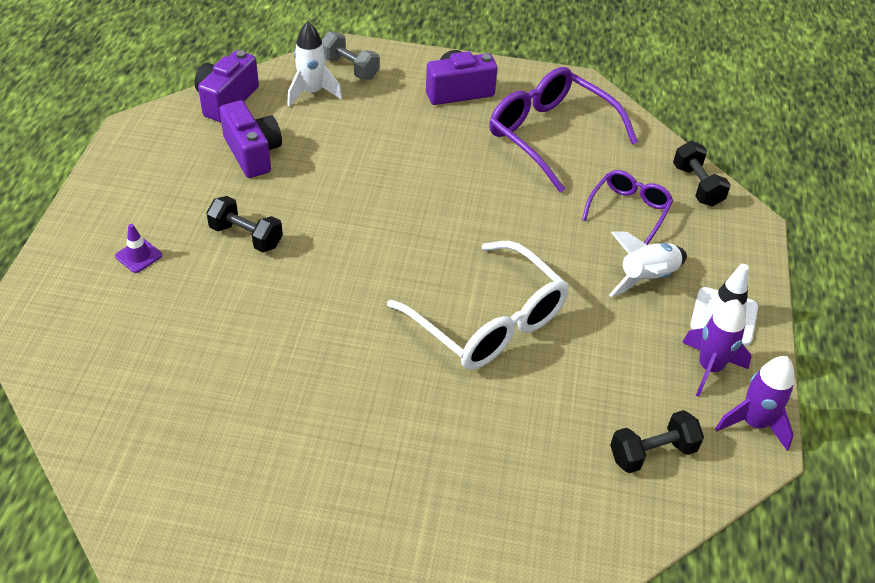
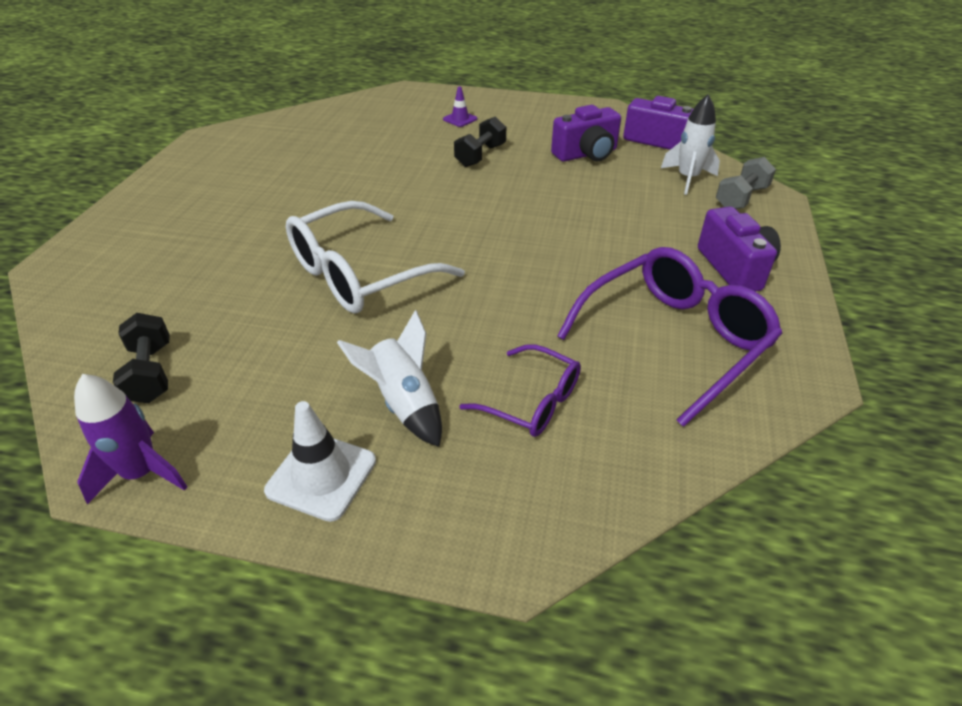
camera: 95 degrees right, 5 degrees down
black dumbbell [673,141,731,206] -> none
purple rocket [682,299,752,397] -> none

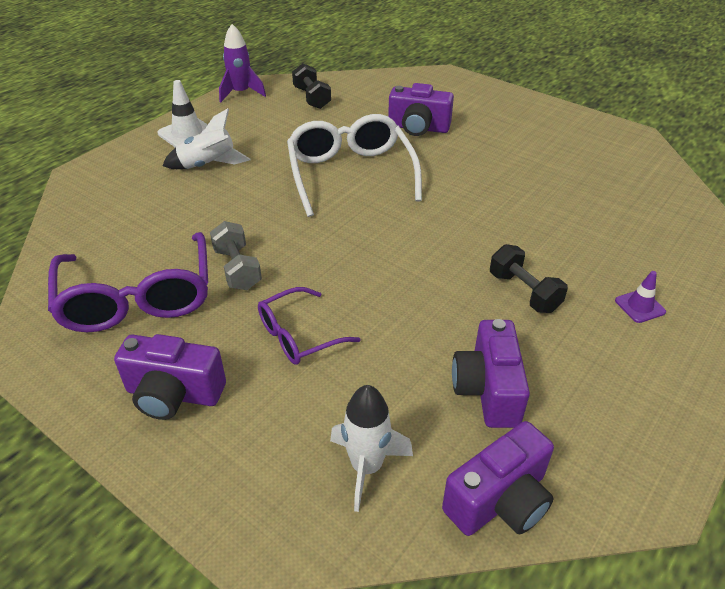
camera: 115 degrees right, 0 degrees up
black dumbbell [113,313,170,403] -> black dumbbell turned 60 degrees clockwise [292,63,331,109]
purple glasses [459,344,581,437] -> purple glasses moved to [258,287,361,365]
grey dumbbell [716,157,776,209] -> grey dumbbell moved to [210,221,262,290]
none -> purple camera [388,83,454,136]

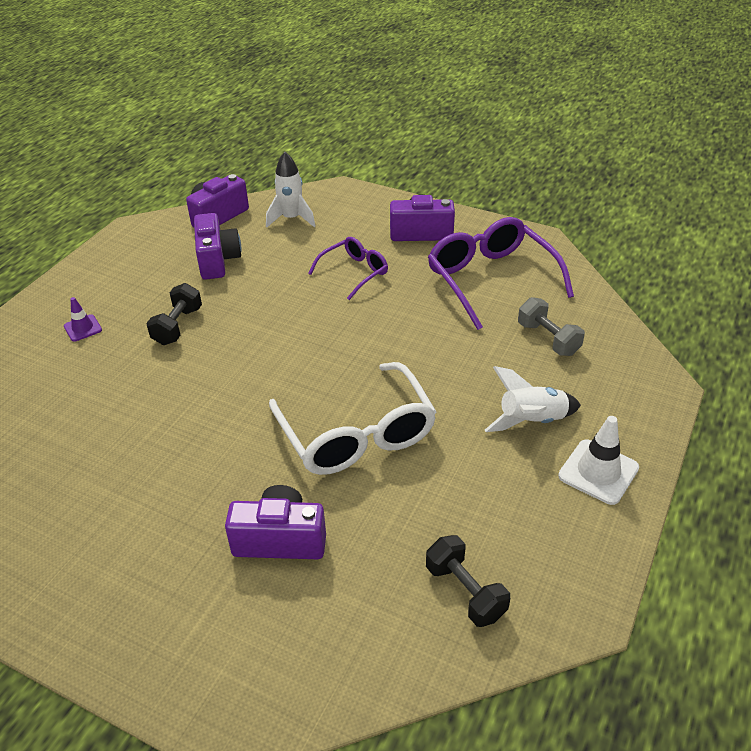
camera: 170 degrees right, 0 degrees up
grey dumbbell [210,221,262,290] -> grey dumbbell moved to [518,297,585,356]
purple rocket [219,24,266,102] -> none
black dumbbell [490,244,568,313] -> black dumbbell turned 60 degrees clockwise [146,283,202,345]

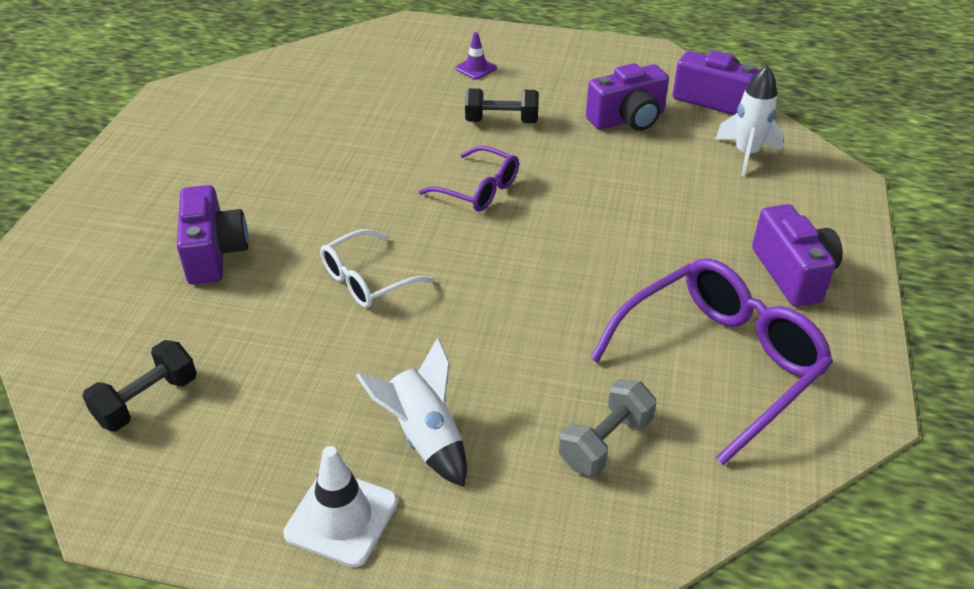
camera: 75 degrees right, 0 degrees up
white glasses [269,362,437,475] -> white glasses [320,229,434,308], size x0.56
purple glasses [308,237,388,300] -> purple glasses moved to [419,146,519,212]

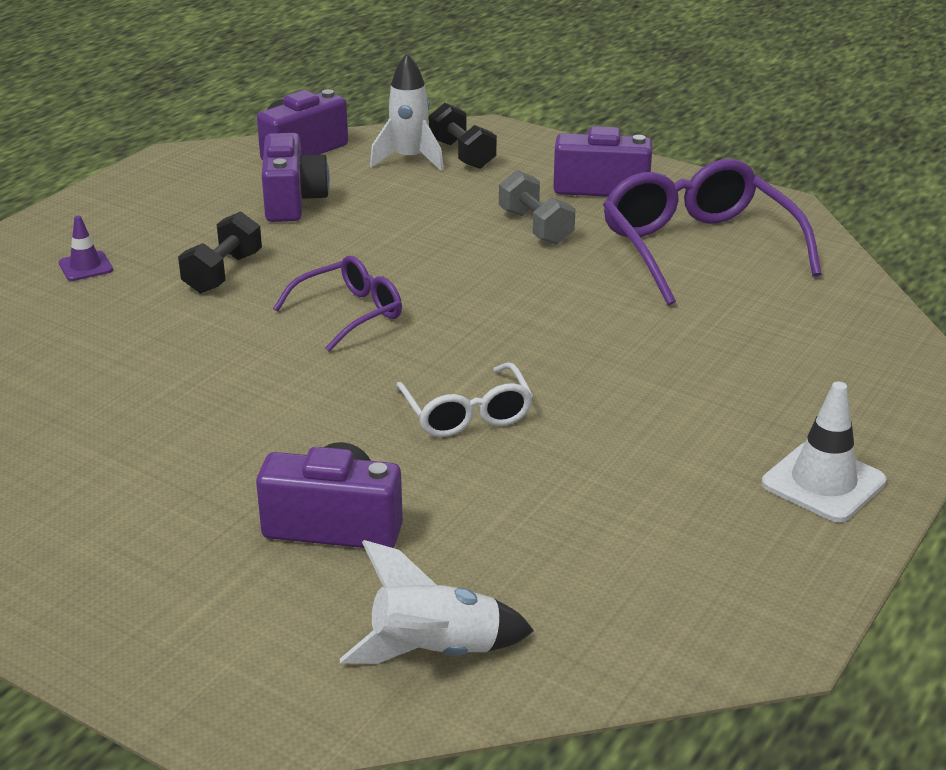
camera: 70 degrees left, 10 degrees down
black dumbbell [82,340,197,431] -> black dumbbell moved to [429,103,497,169]
white rocket [356,338,467,487] -> white rocket moved to [340,540,534,664]
grey dumbbell [559,379,657,476] -> grey dumbbell moved to [499,170,575,245]

